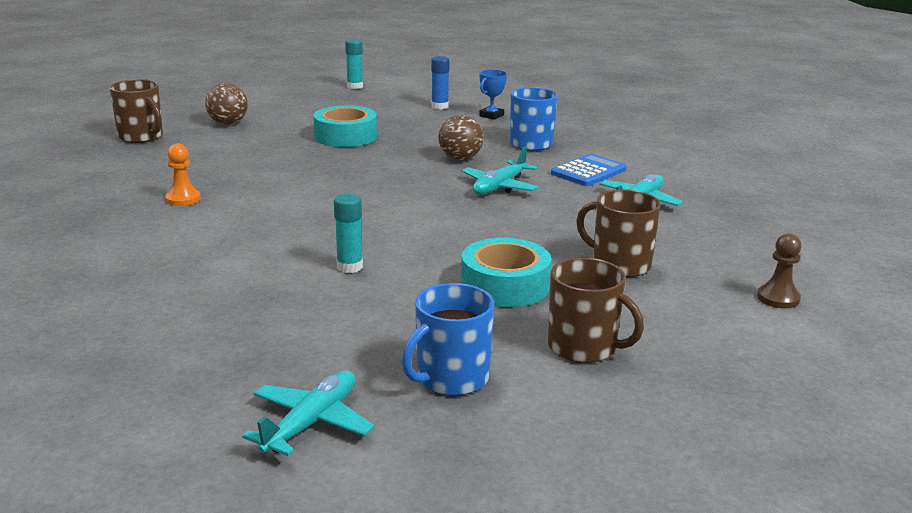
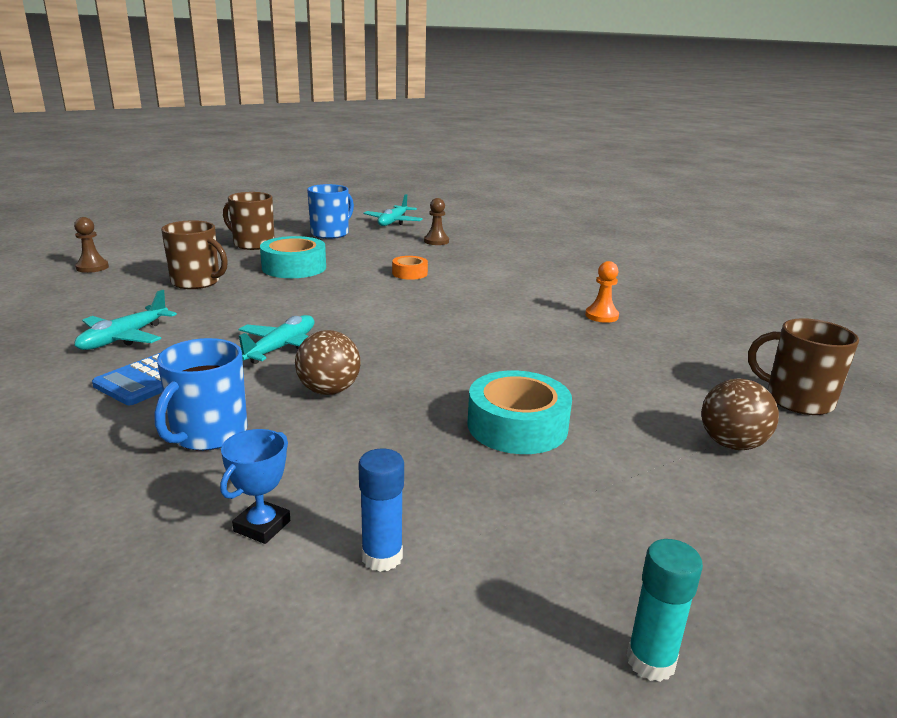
camera: 170 degrees right, 0 degrees up
turquoise glue stick [334,194,363,273] -> orange tape [392,256,428,280]
none -> brown pawn [424,198,449,245]

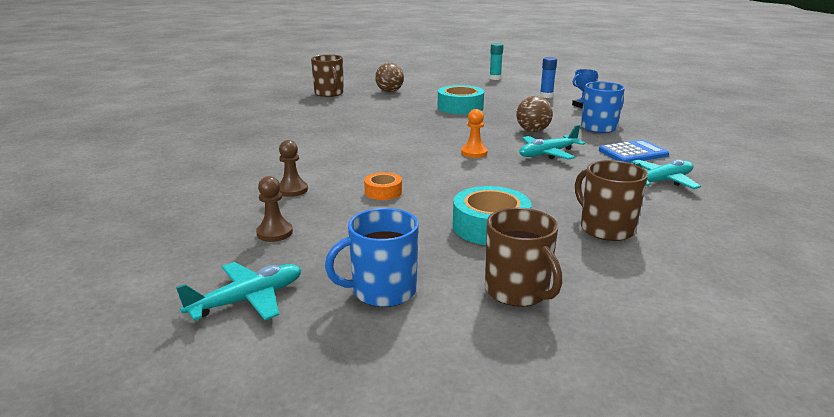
camera: 145 degrees left, 0 degrees up
brown pawn [74,217,109,273] -> brown pawn moved to [279,140,308,197]
orange pawn [585,261,619,323] -> orange pawn moved to [461,109,488,158]

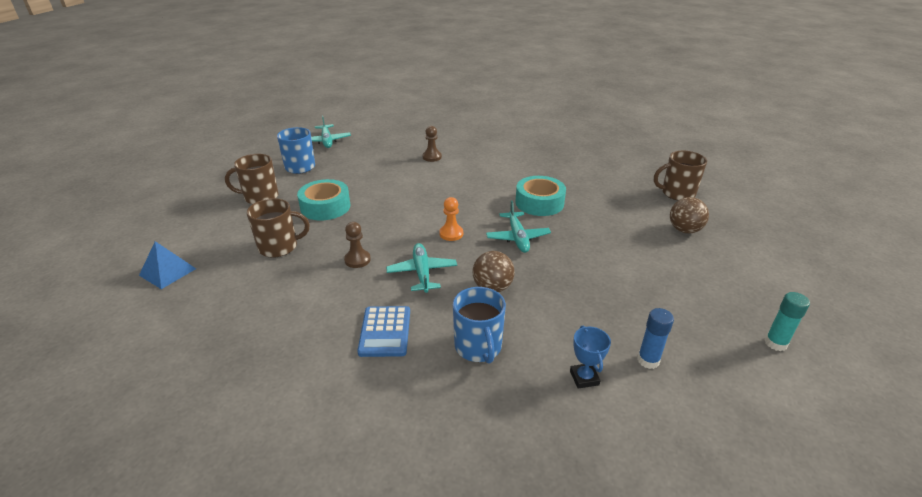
camera: 110 degrees right, 10 degrees up
brown pawn [256,176,293,242] -> brown pawn moved to [344,222,371,268]
orange tape [364,172,402,200] -> none
turquoise tape [438,85,484,114] -> turquoise tape moved to [516,176,566,216]
turquoise plane [631,159,701,189] -> turquoise plane moved to [486,200,551,253]
none -> blue pyramid [139,241,196,289]

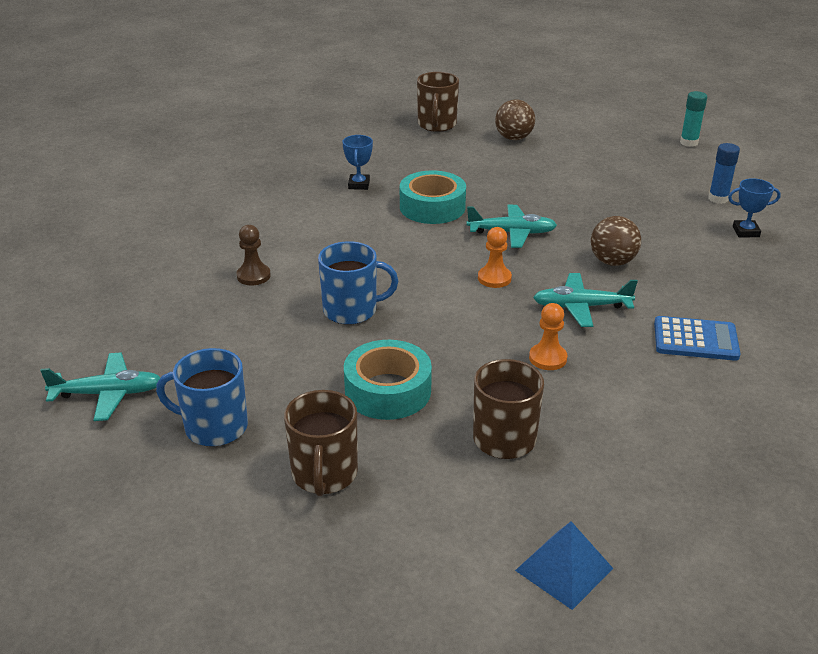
camera: 80 degrees left, 0 degrees up
brown pawn [344,222,371,268] -> orange pawn [529,303,567,370]
blue mug [453,287,506,364] -> blue mug moved to [318,241,398,325]
none -> blue trophy [343,135,373,190]

